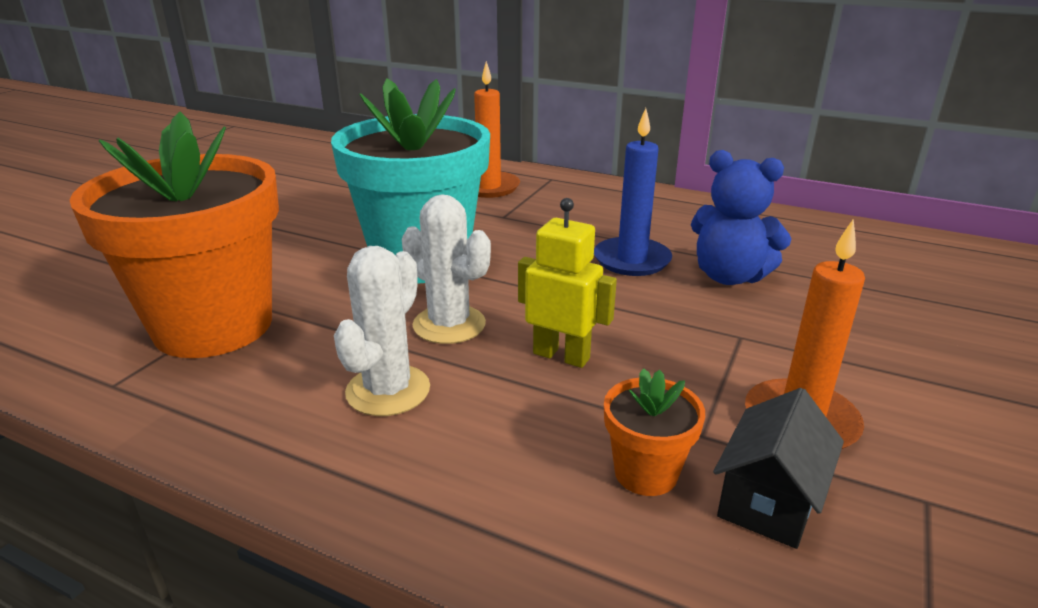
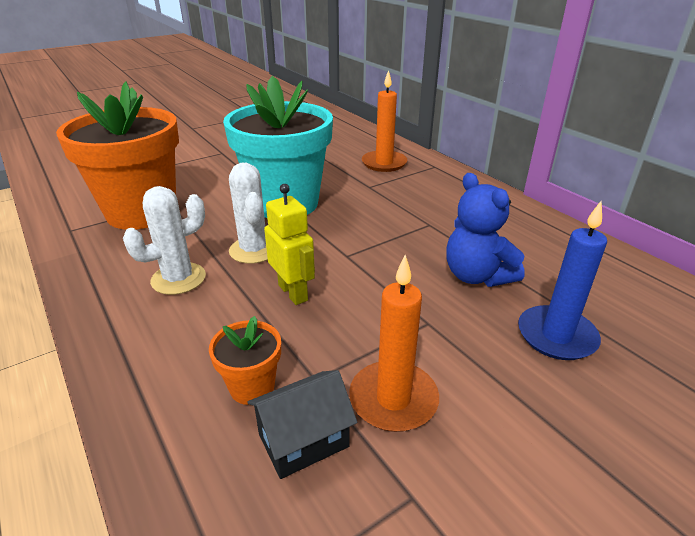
camera: 30 degrees right, 5 degrees up
blue candle [594,108,672,276] -> blue candle moved to [518,201,607,360]

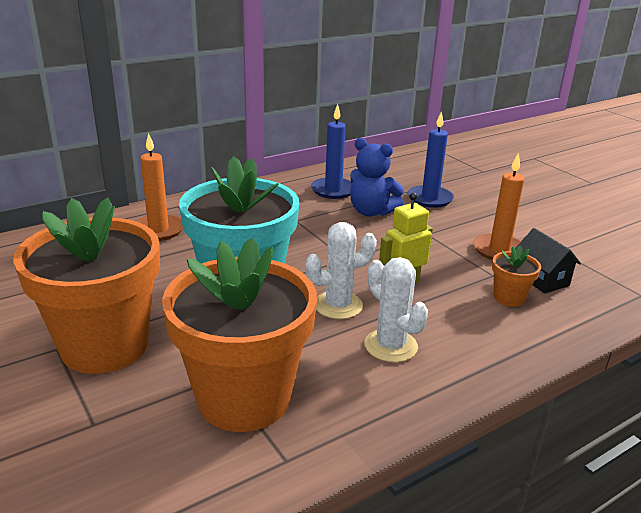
camera: 90 degrees left, 5 degrees down
blue teddy bear [446,173,525,287] -> blue teddy bear turned 60 degrees clockwise [350,138,404,217]
none -> orange flower pot [13,198,160,374]
none -> blue candle [311,104,351,199]

